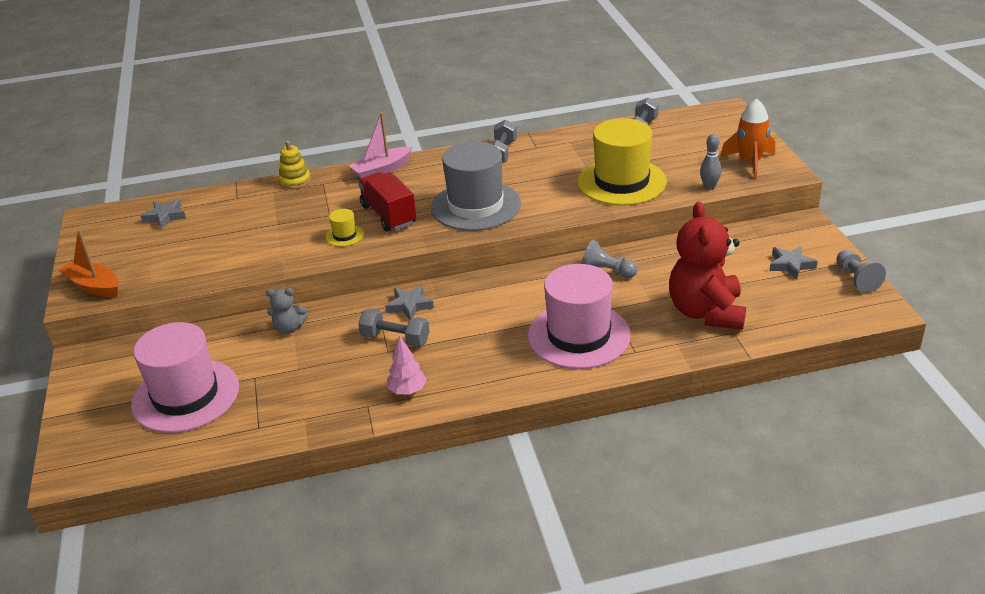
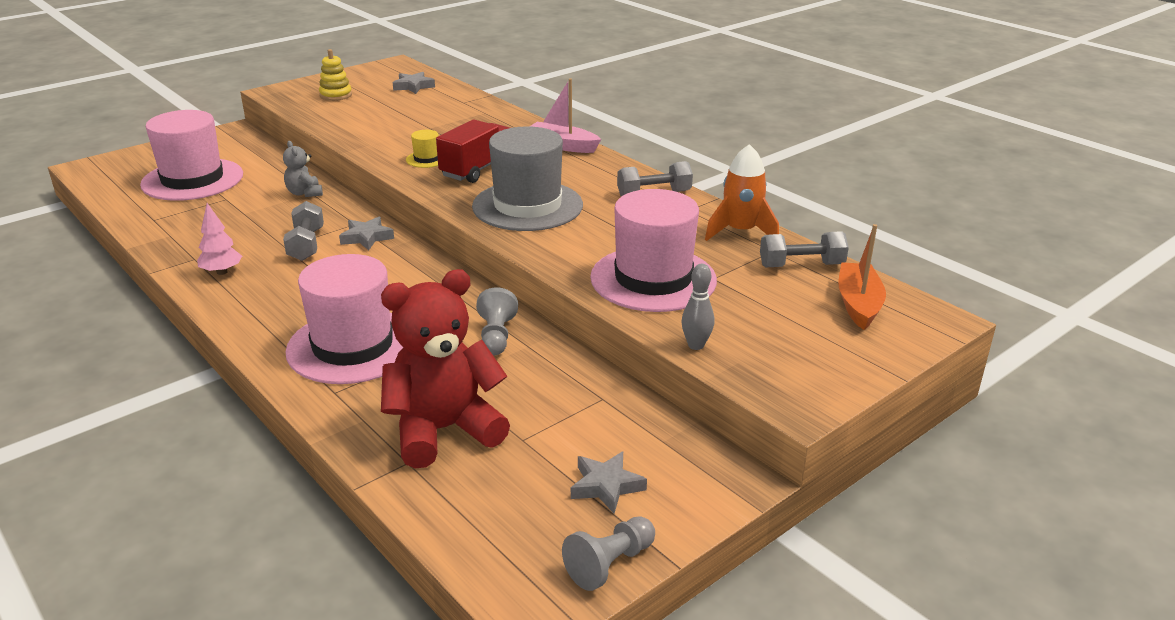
camera: 60 degrees right, 5 degrees down
orange boat [58,229,118,297] -> orange boat moved to [838,224,886,330]
yellow stacking toy [279,141,311,189] -> yellow stacking toy moved to [319,49,352,101]
yellow hat [577,118,667,206] -> pink hat [590,189,717,312]
orange rocket [720,99,775,179] -> orange rocket moved to [705,144,779,241]

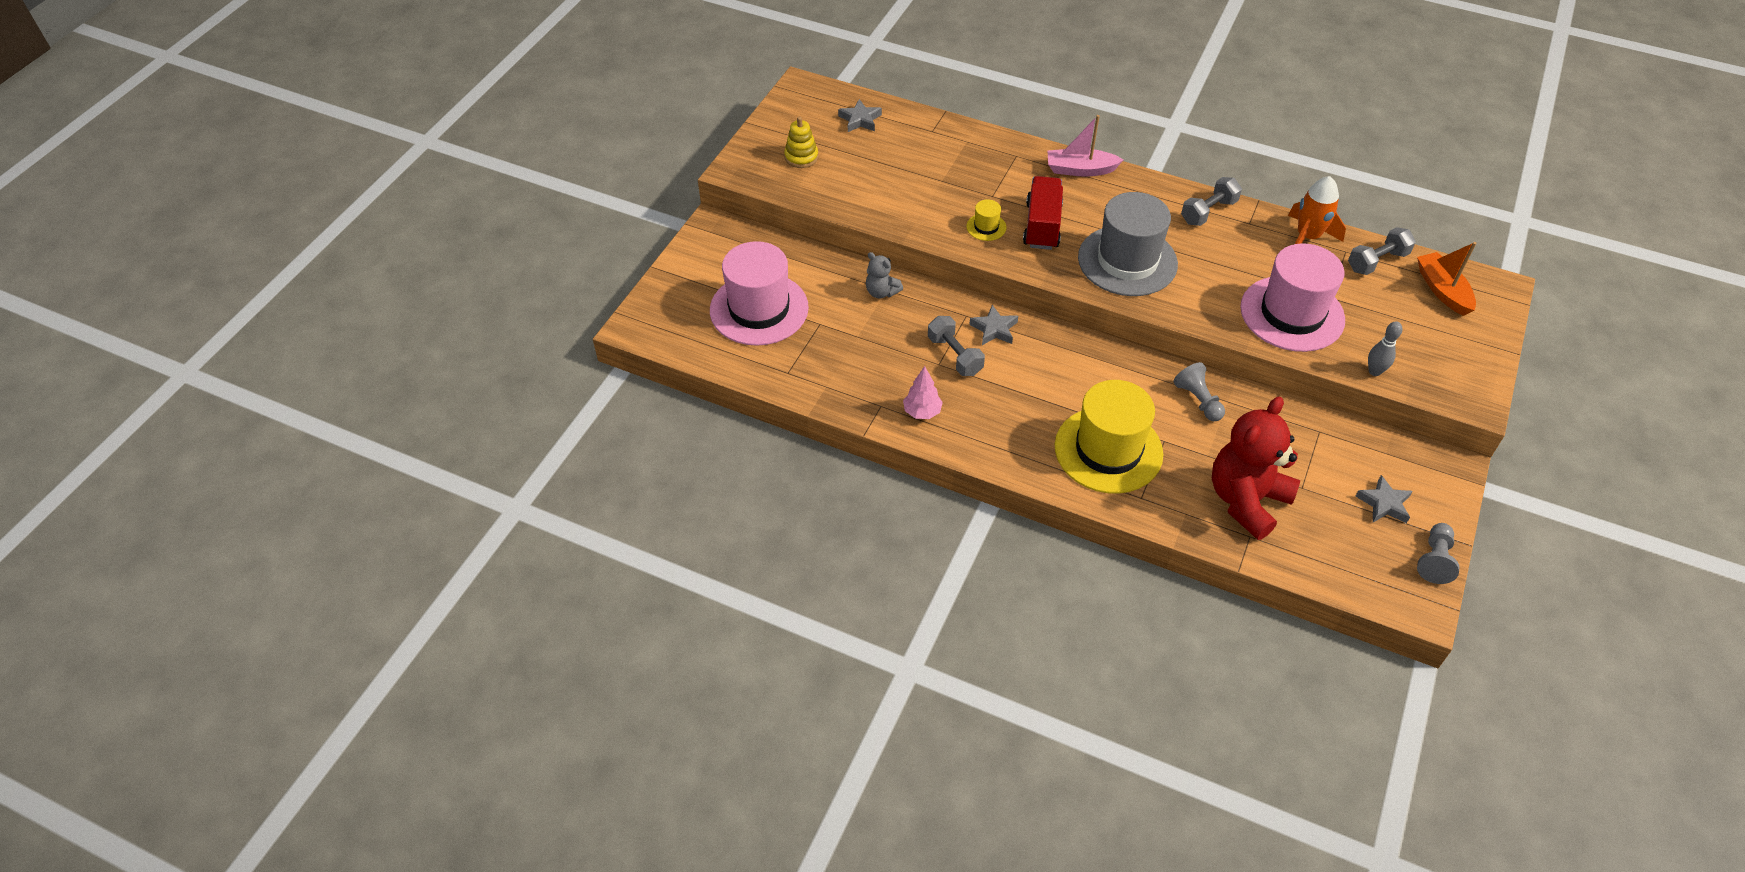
camera: 25 degrees left, 20 degrees up
pink hat [285,254,403,384] -> yellow hat [1055,380,1163,494]

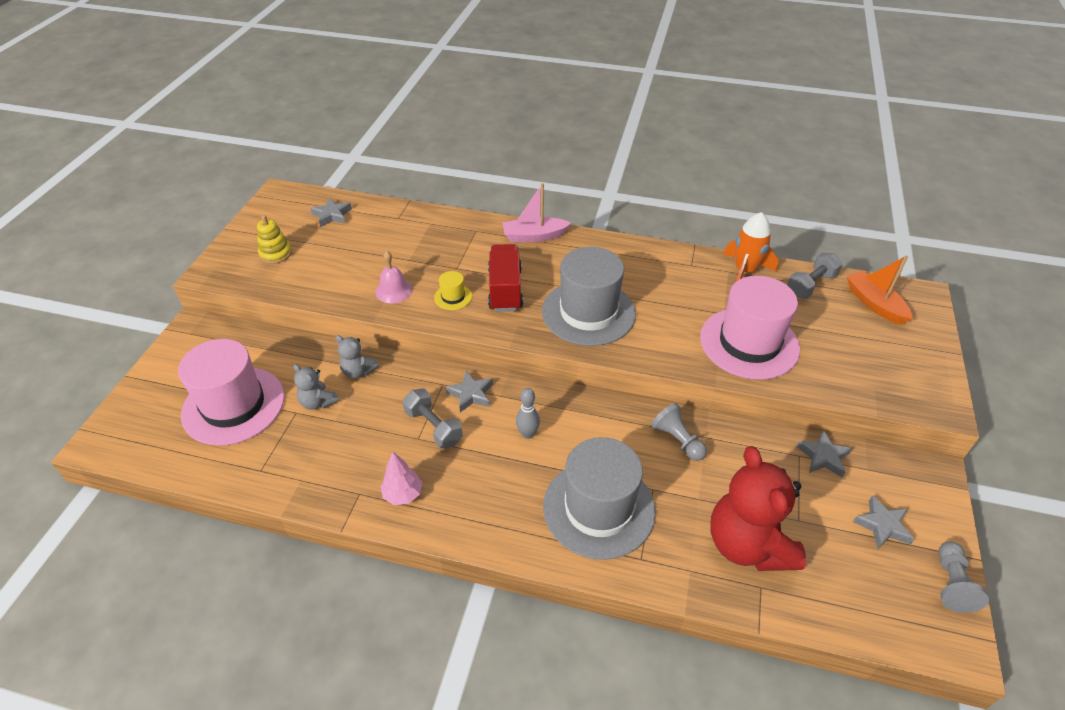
camera: 10 degrees left, 5 degrees down
yellow hat [1055,380,1163,494] -> grey hat [543,437,656,560]
grey dumbbell [1181,177,1242,226] -> none
red teddy bear [1212,396,1300,540] -> red teddy bear turned 45 degrees counterclockwise [710,446,806,571]
grey bowling pin [1368,321,1403,376] -> grey bowling pin moved to [516,388,540,439]
none -> grey teddy bear [293,364,339,410]
none -> pink bell [375,251,413,303]
none -> grey star [797,430,852,478]

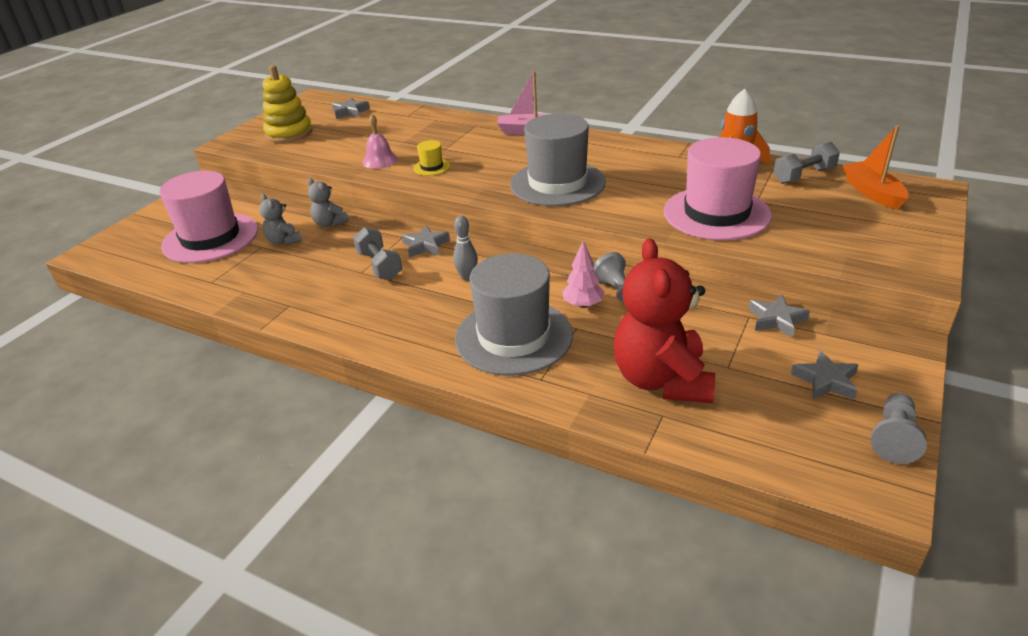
camera: 15 degrees right, 10 degrees down
yellow stacking toy [257,215,292,264] -> yellow stacking toy [262,65,313,143], size x1.59
pink tree [380,452,422,505] -> pink tree moved to [562,241,604,308]
red truck [488,244,523,311] -> none

